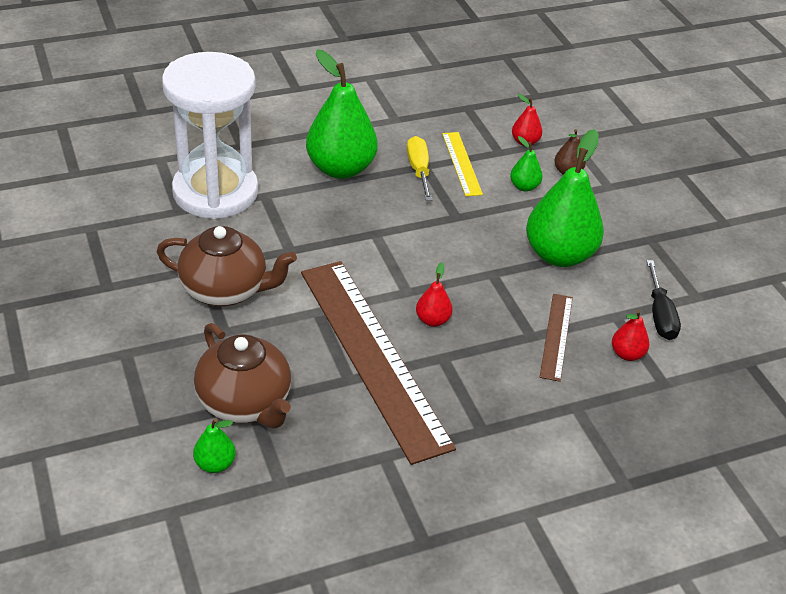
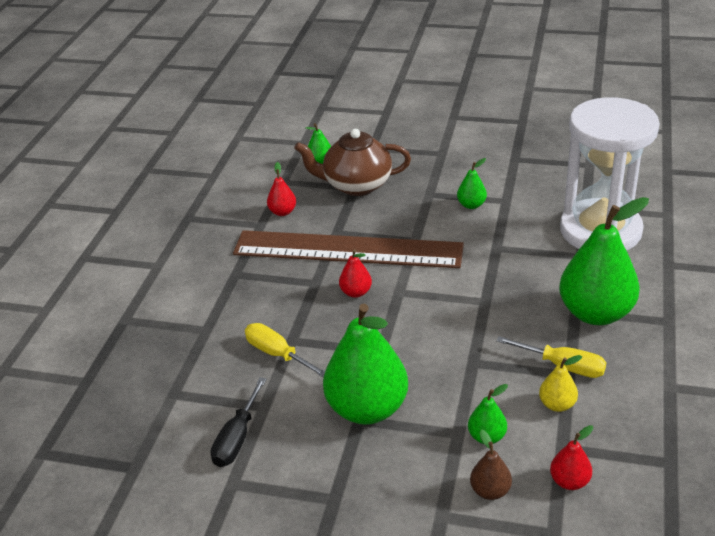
camera: 130 degrees right, 5 degrees down
brown teapot [157,226,297,307] -> green pear [457,158,487,209]
yellow ruler [442,132,483,196] -> yellow pear [539,355,582,412]
brown ruler [540,294,573,382] -> yellow screwdriver [245,323,325,378]
red pear [612,310,650,361] -> red pear moved to [267,162,296,216]
black screwdriver [647,260,681,340] -> black screwdriver turned 105 degrees counterclockwise [211,377,266,467]

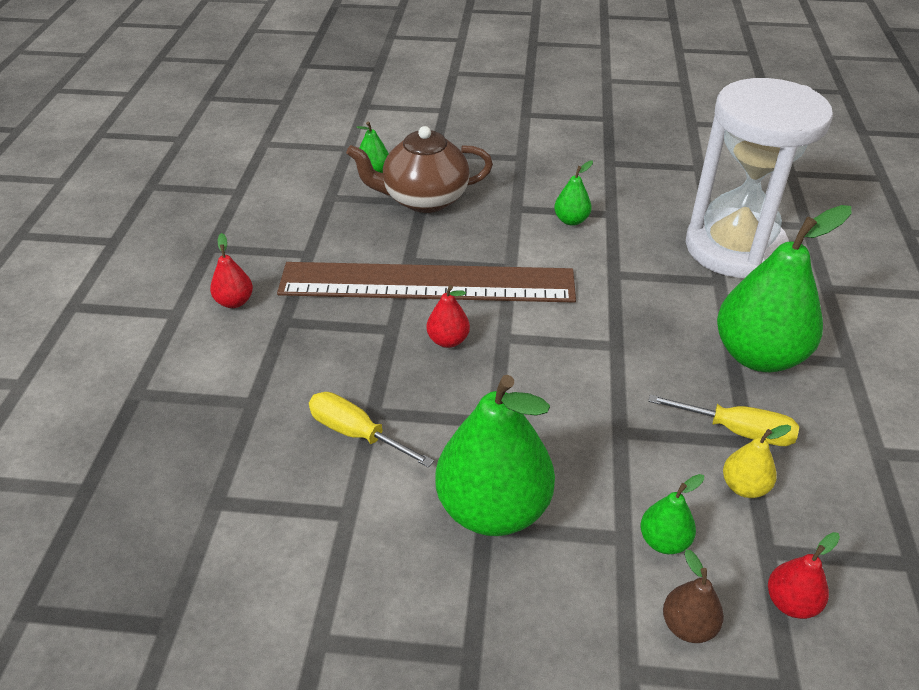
camera: 10 degrees left, 5 degrees up
black screwdriver [211,377,266,467] -> none
red pear [267,162,296,216] -> red pear moved to [210,233,253,308]

